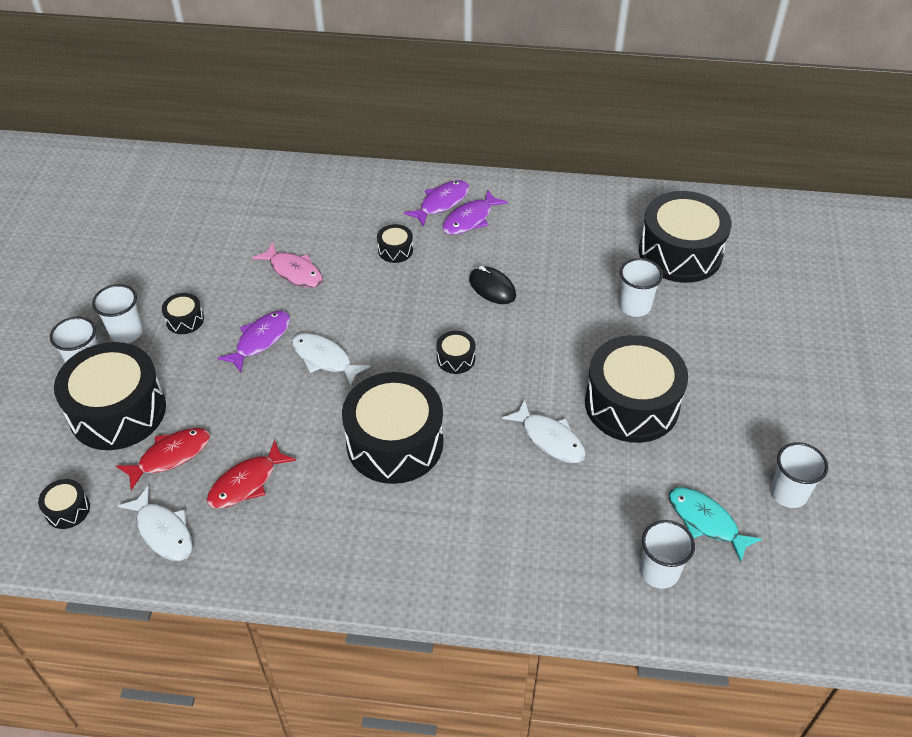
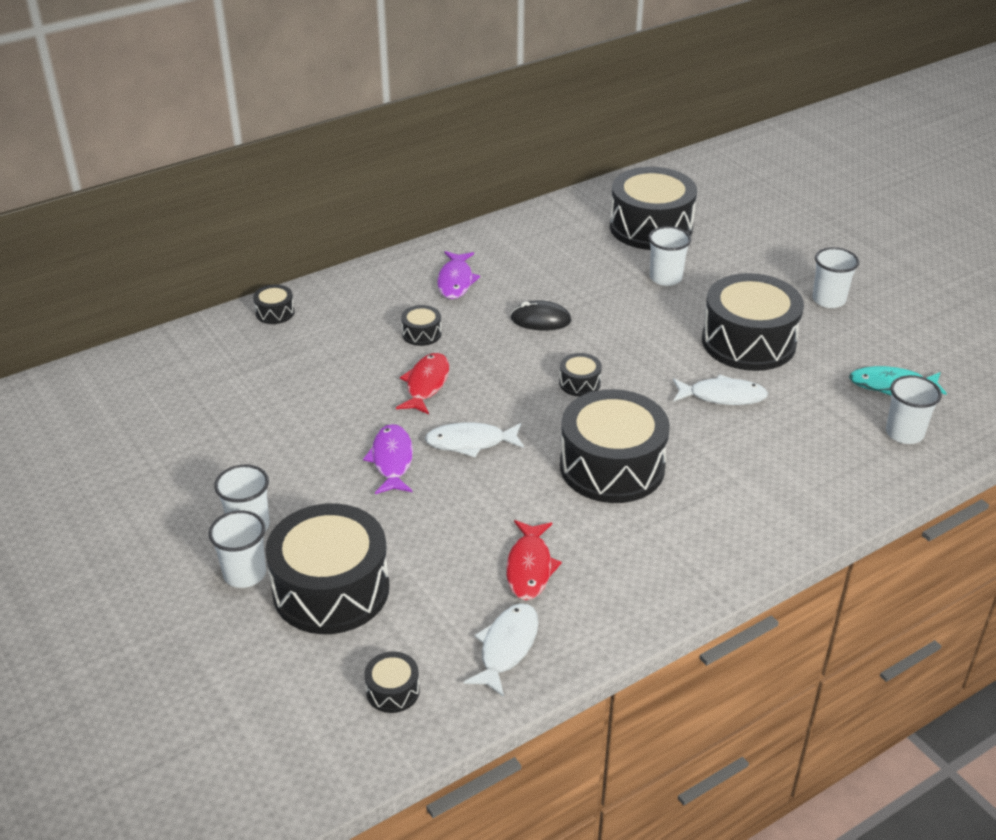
camera: 40 degrees left, 10 degrees down
red fish [116,428,210,490] -> red fish moved to [396,353,449,415]
white fish [118,486,193,561] -> white fish turned 75 degrees counterclockwise [464,603,538,697]
black drum [162,293,204,334] -> black drum moved to [253,284,295,324]
pink fish [252,242,323,288] -> none
purple fish [404,180,469,227] -> none
white cup [770,442,828,508] -> white cup moved to [812,247,859,308]

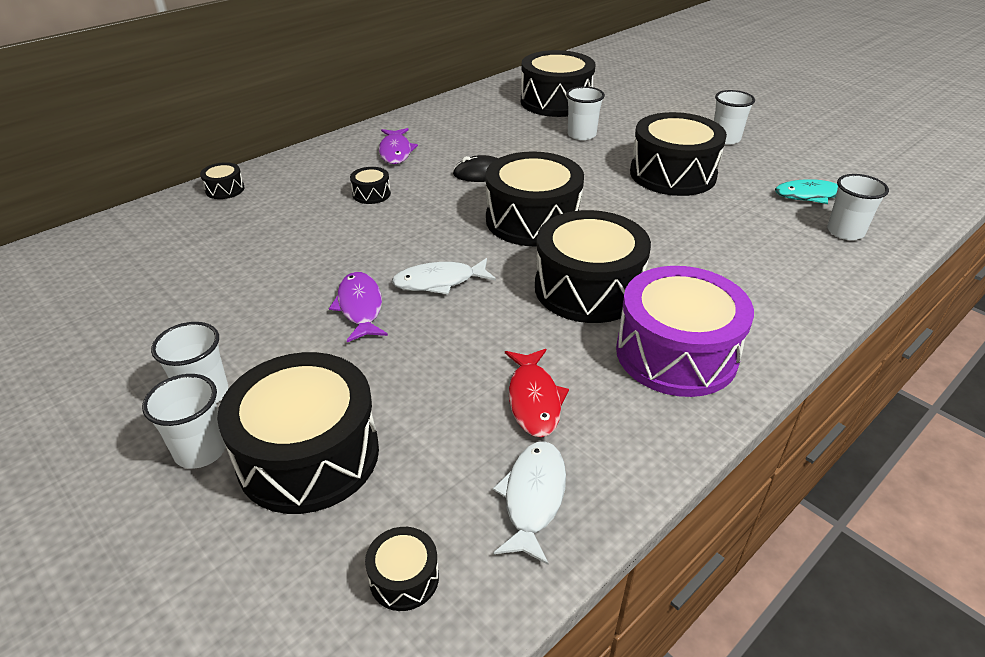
camera: 10 degrees left, 0 degrees up
red fish [396,353,449,415] -> none
black drum [559,353,602,396] -> black drum [486,151,584,246], size x2.35
white fish [673,374,768,405] -> none
none -> purple drum [616,266,754,397]

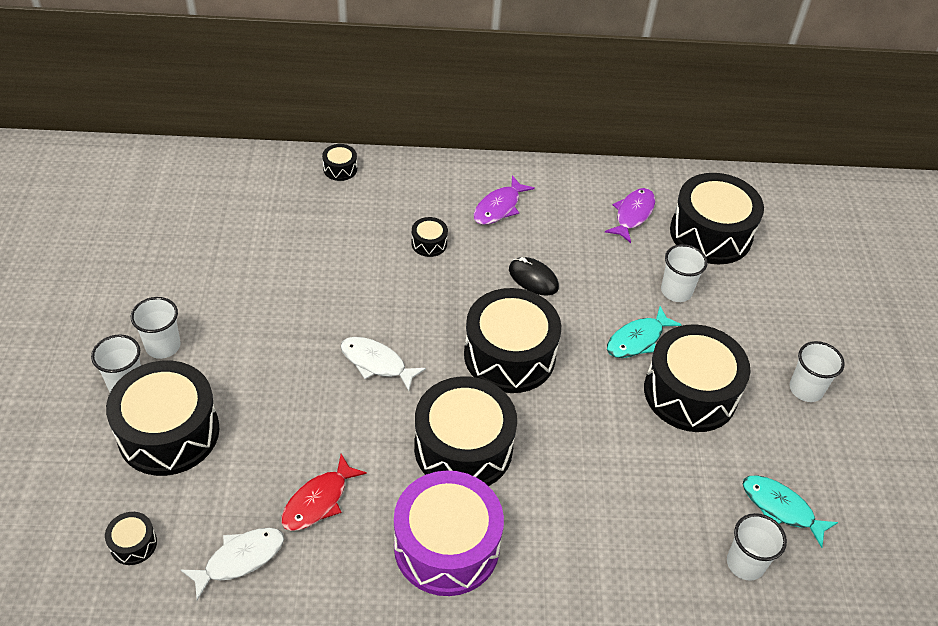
camera: 40 degrees right, 10 degrees up
purple fish [329,272,388,342] -> purple fish moved to [605,188,655,243]
none -> turquoise fish [607,306,682,358]

